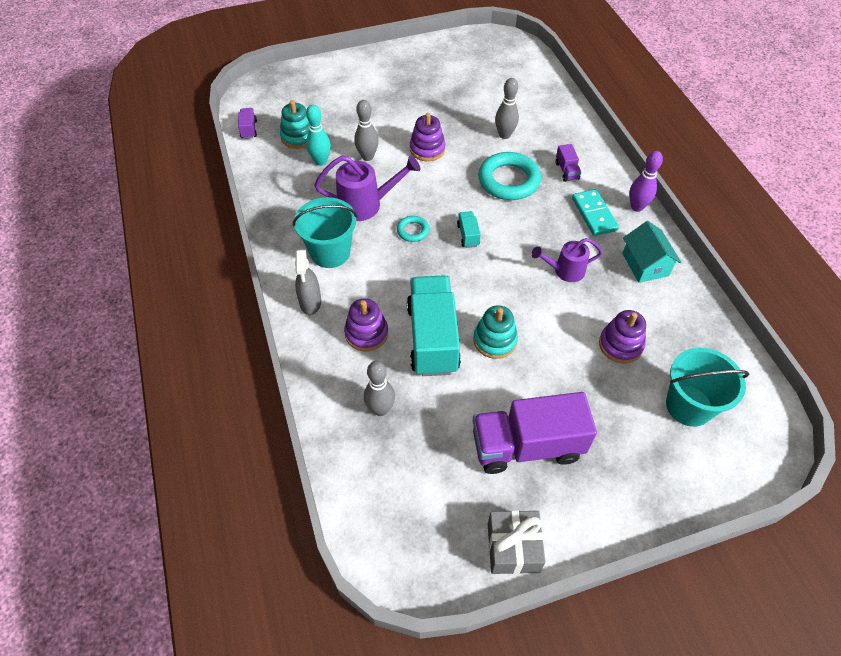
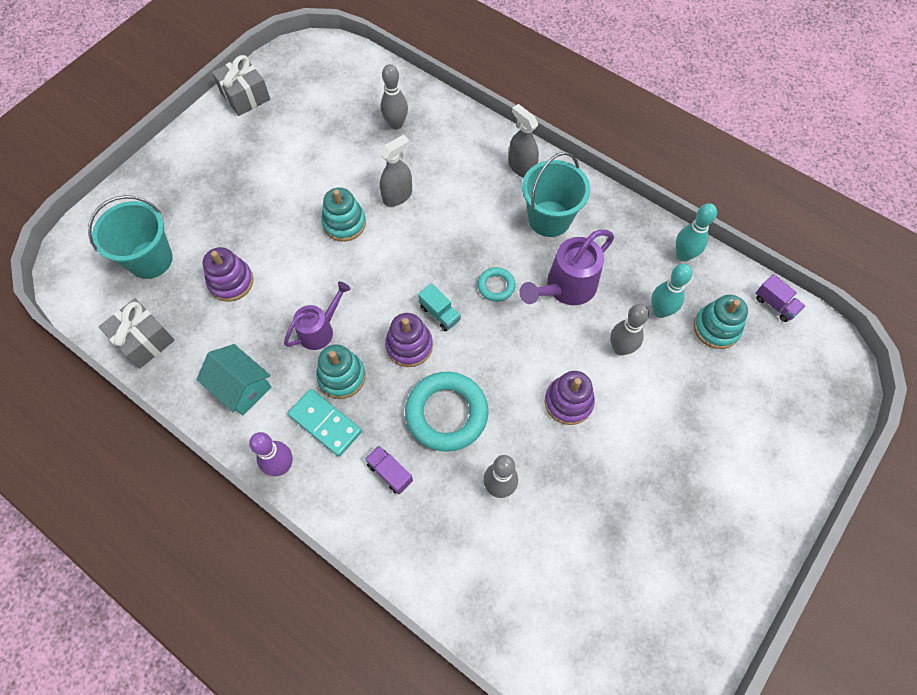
camera: 145 degrees right, 10 degrees up
purple stacking toy [344,298,388,351] -> purple stacking toy moved to [385,313,433,367]
turquoise truck [407,275,461,376] -> grey spray bottle [380,135,412,207]
purple truck [473,392,597,474] -> none
none -> grey gift [98,298,174,369]
none -> turquoise stacking toy [316,344,366,399]
none -> turquoise bowling pin [676,203,717,262]

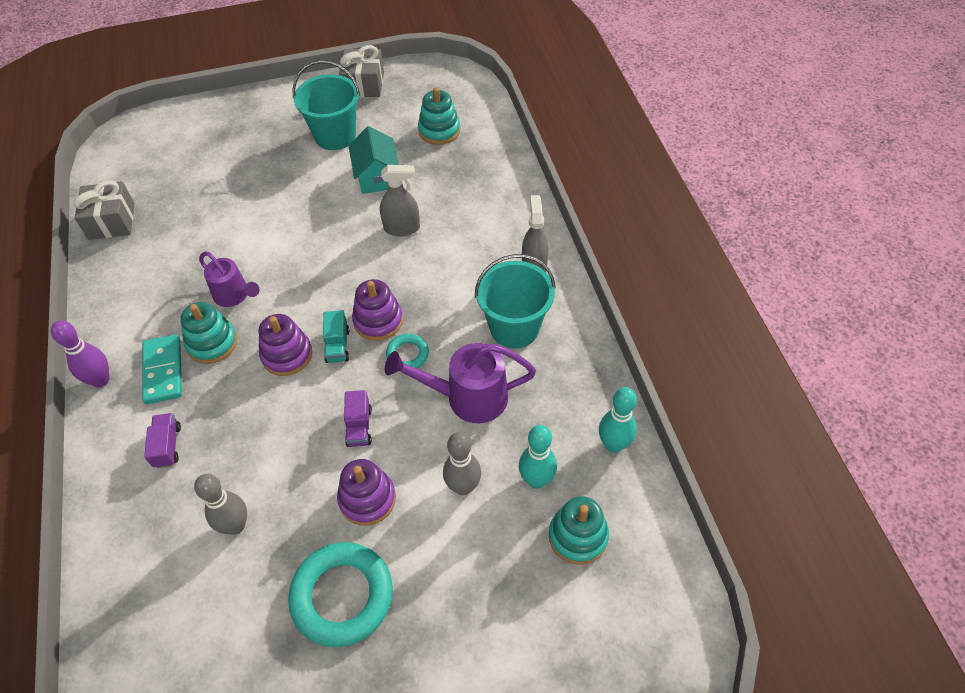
camera: 40 degrees right, 10 degrees down
turquoise bucket [88,195,173,279] -> turquoise bucket moved to [293,60,360,150]
turquoise house [196,344,271,416] -> turquoise house moved to [349,126,399,194]
purple stacking toy [203,247,254,302] -> purple stacking toy moved to [352,279,403,341]
purple watering can [284,281,351,350] -> purple watering can turned 45 degrees clockwise [199,252,259,307]
turquoise stacking toy [321,188,366,242] -> turquoise stacking toy moved to [418,87,460,145]
grey bowling pin [381,64,408,130] -> none
turquoise ring [405,372,489,452] -> turquoise ring moved to [288,542,393,647]
purple truck [756,274,805,322] -> purple truck moved to [344,390,372,447]

